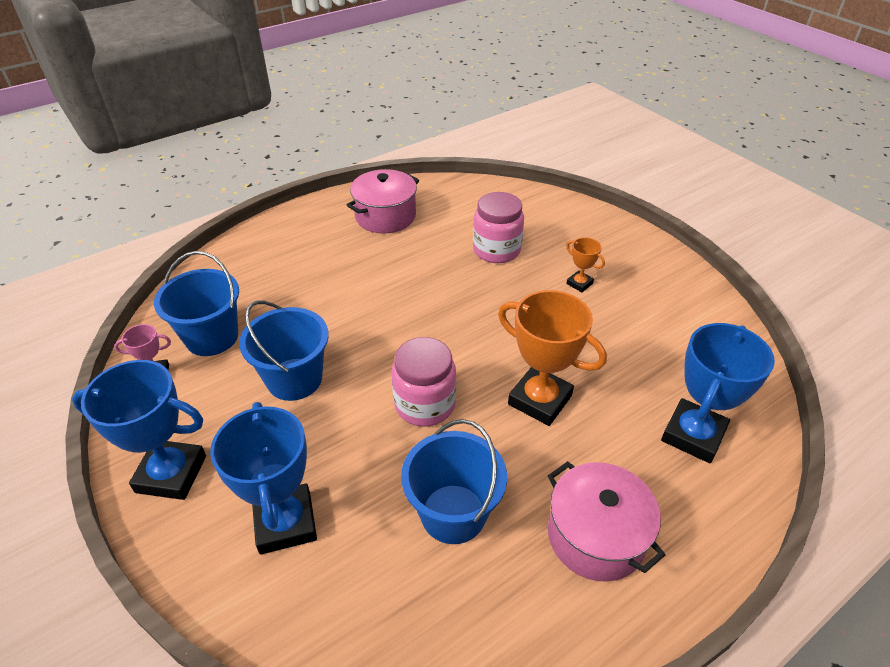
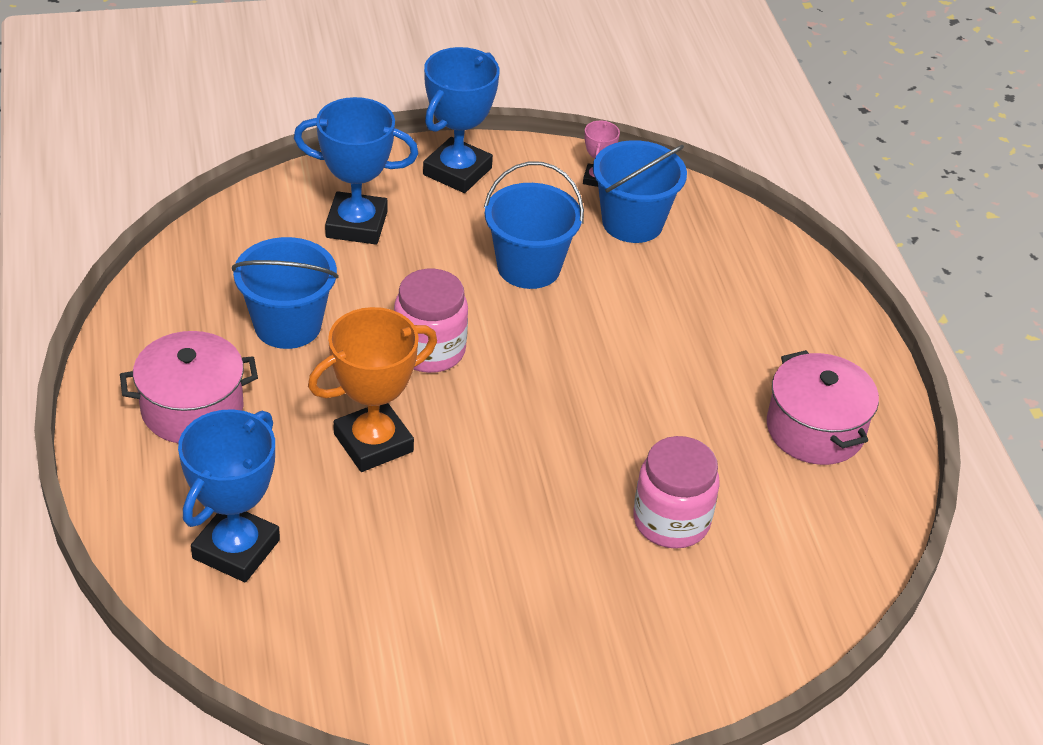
camera: 110 degrees right, 0 degrees up
orange trophy [566,238,605,292] -> none
blue trophy [661,323,775,463] -> blue trophy turned 60 degrees clockwise [178,409,280,582]

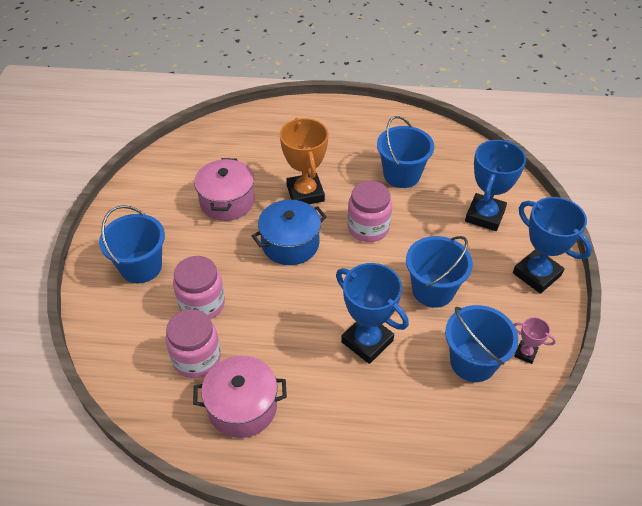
camera: 110 degrees right, 5 degrees up
pink pot [120,331,258,443] -> pink pot moved to [194,158,255,221]
blue trophy [178,409,280,582] -> blue trophy moved to [336,263,409,364]
none -> blue bucket [99,205,165,283]
none -> pink jar [166,309,221,378]
none -> blue pot [252,200,327,265]

